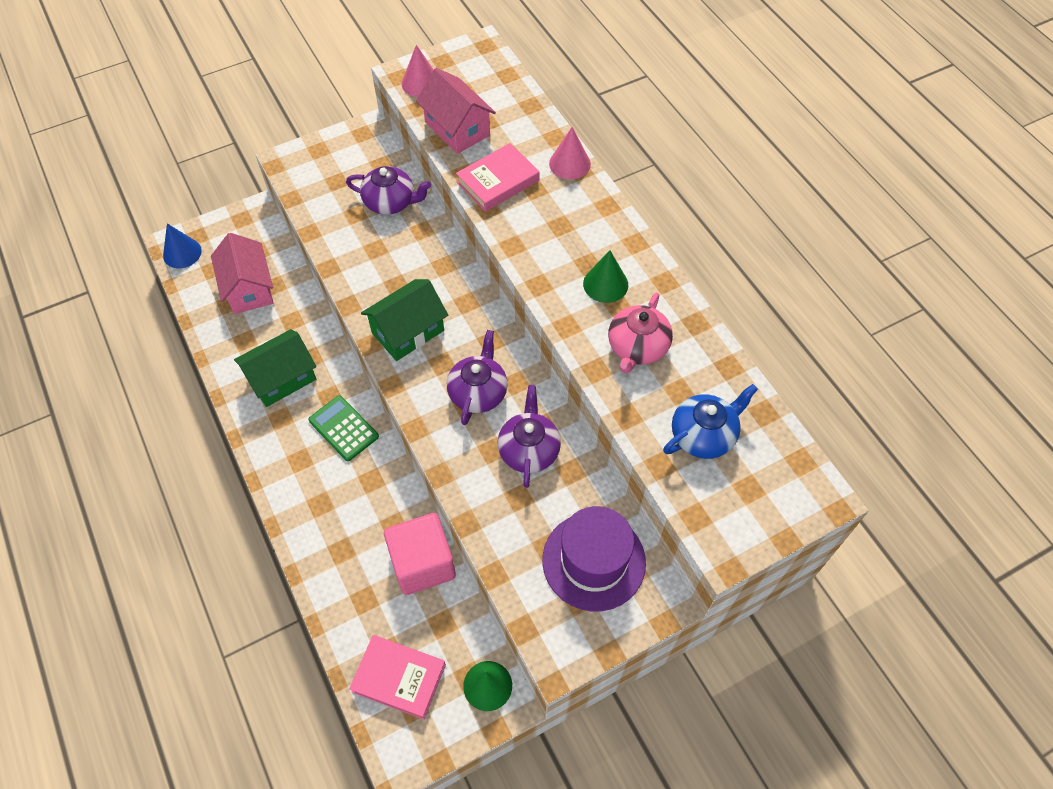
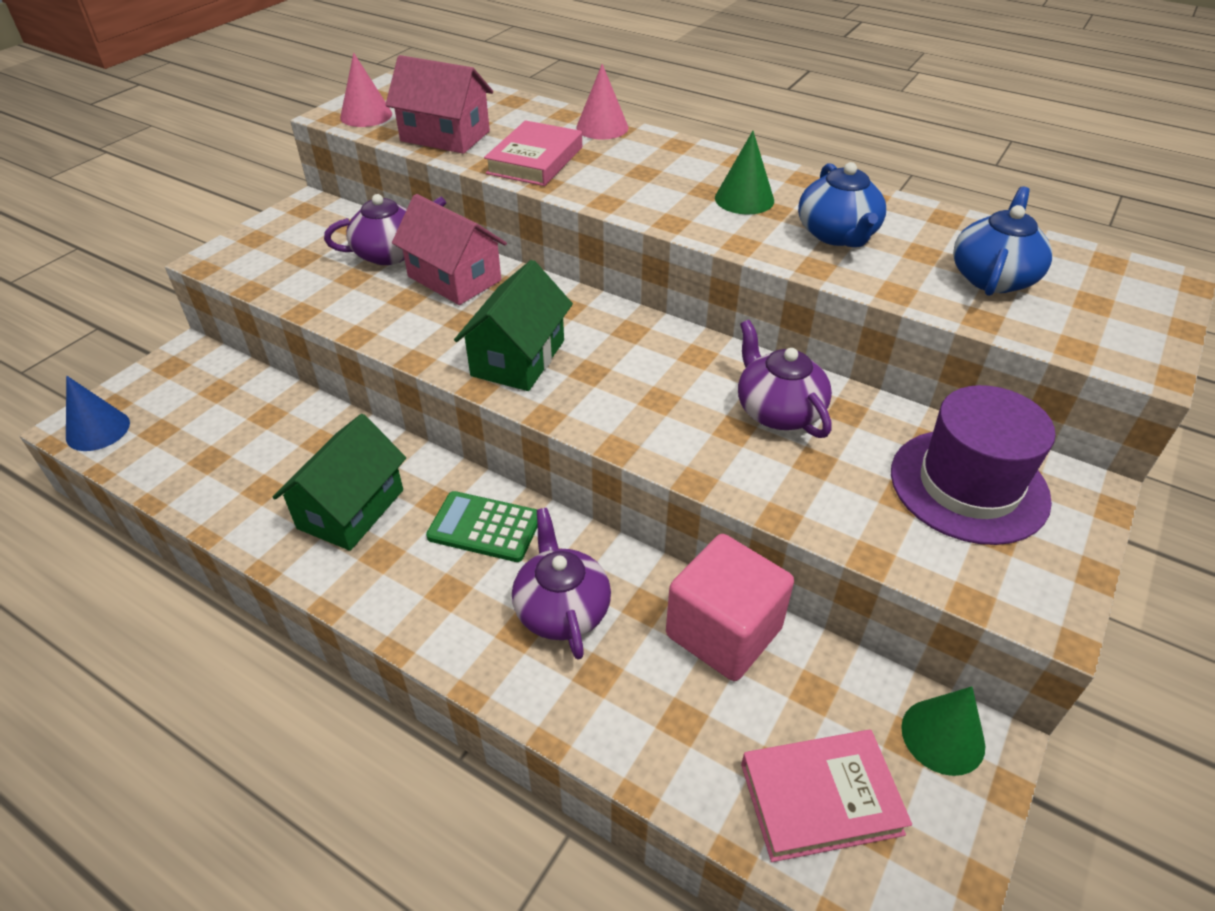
camera: 30 degrees left, 15 degrees down
pink house [211,233,274,314] -> pink house moved to [392,194,507,305]
purple teapot [447,330,508,425] -> purple teapot moved to [512,508,611,659]
pink teapot [608,293,673,373] -> blue teapot [798,162,886,247]

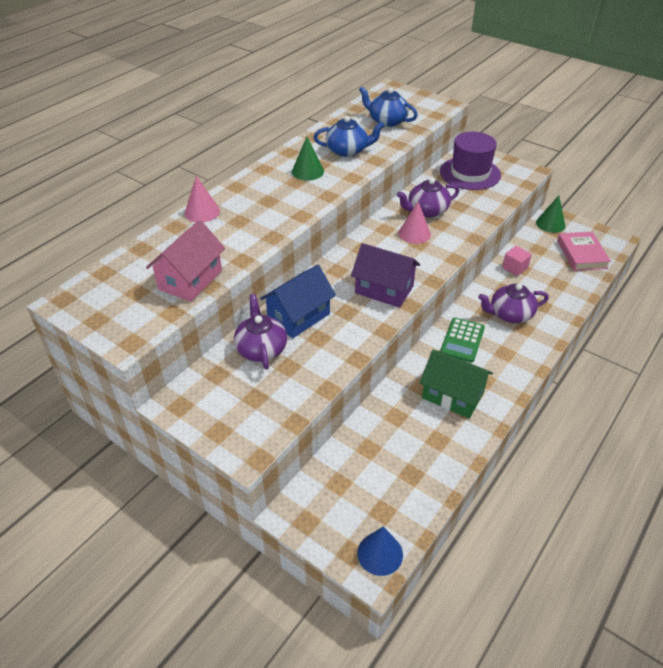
camera: 85 degrees left, 0 degrees up
pink cone [340,53,392,127] -> pink cone moved to [398,202,431,244]
pink house [392,194,507,305] -> blue house [260,265,336,338]
green house [454,260,573,391] -> purple house [351,243,420,308]
pink book [484,120,582,186] -> none
pink cube [666,534,794,681] -> pink cube [502,246,531,276], size x0.52

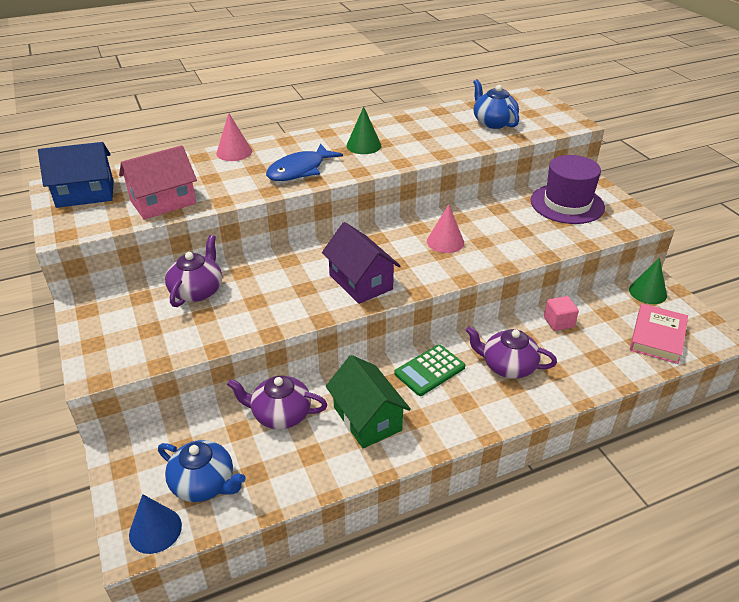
camera: 30 degrees right, 5 degrees down
blue house [260,265,336,338] -> blue house moved to [38,142,114,208]
blue teapot [313,116,385,157] -> blue teapot moved to [158,440,246,502]
purple teapot [397,178,459,217] -> purple teapot moved to [227,376,328,429]
none -> blue fish [266,143,343,181]

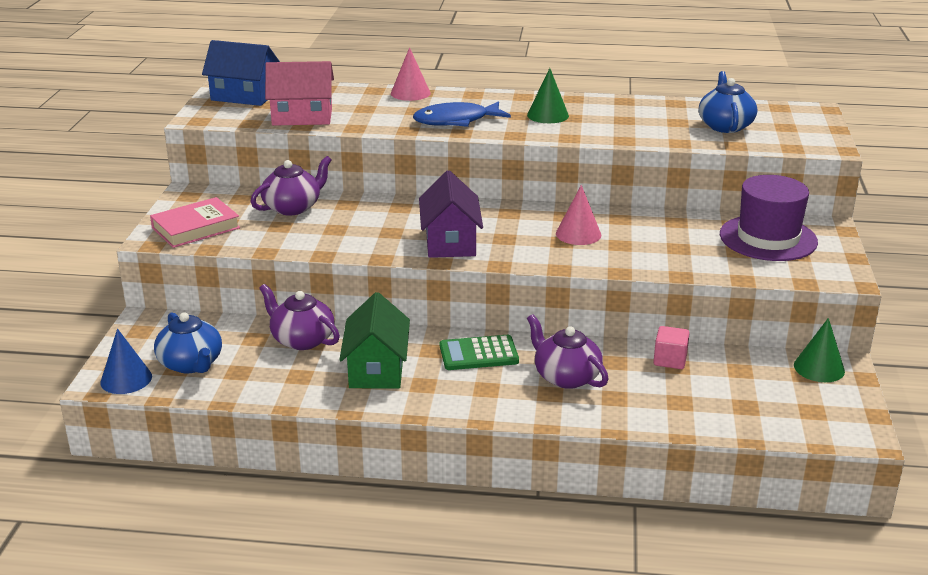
camera: 30 degrees right, 10 degrees down
pink book [630,303,688,364] -> pink book moved to [150,197,240,248]

